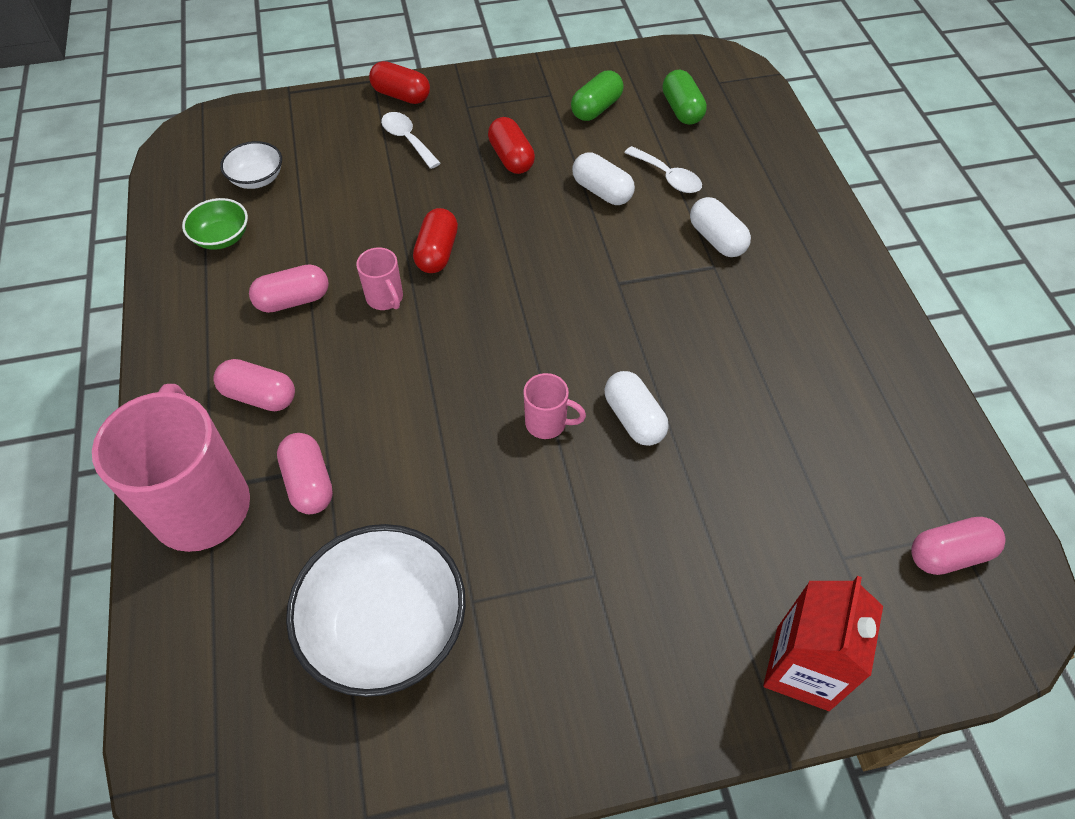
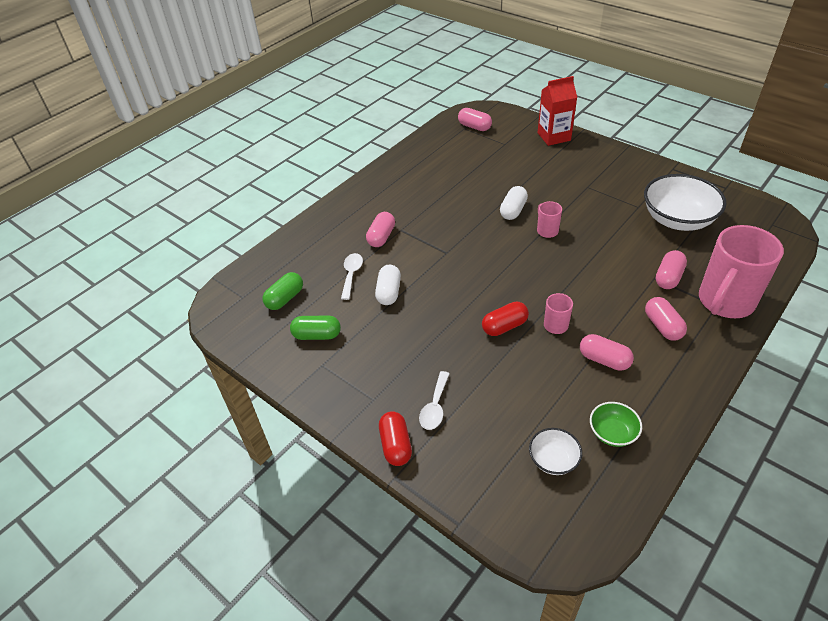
camera: 125 degrees left, 10 degrees down
red capsule [488,117,535,174] -> none
white capsule [690,197,751,257] -> pink capsule [366,212,395,247]

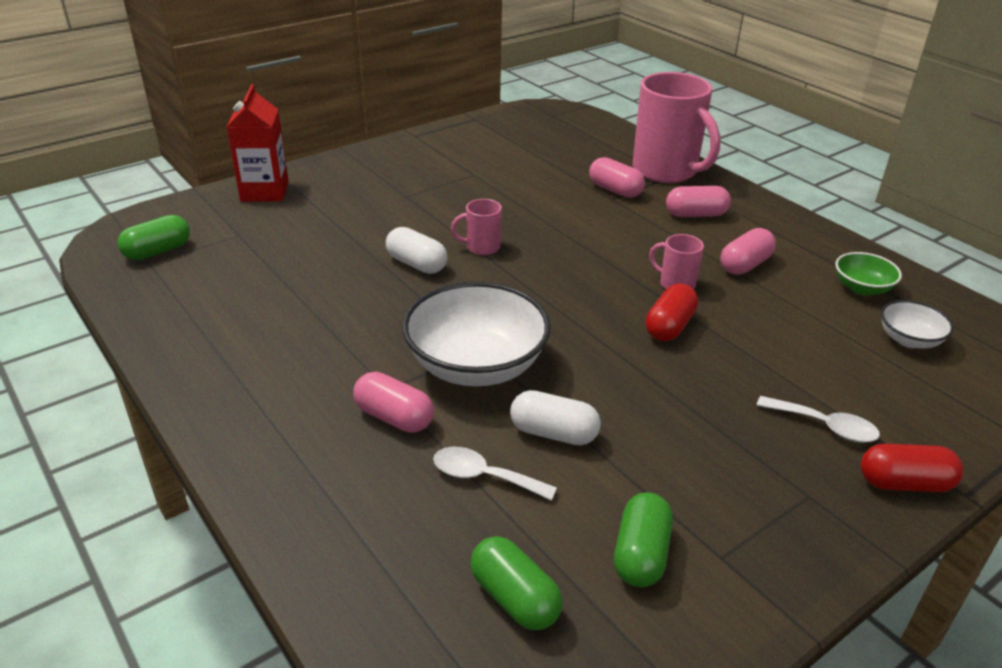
camera: 80 degrees left, 10 degrees down
pink capsule [458,108,492,131] -> green capsule [118,215,190,260]
red capsule [482,302,529,336] -> red capsule turned 45 degrees clockwise [645,284,698,341]
white bowl [644,174,727,231] -> white bowl moved to [402,282,551,386]

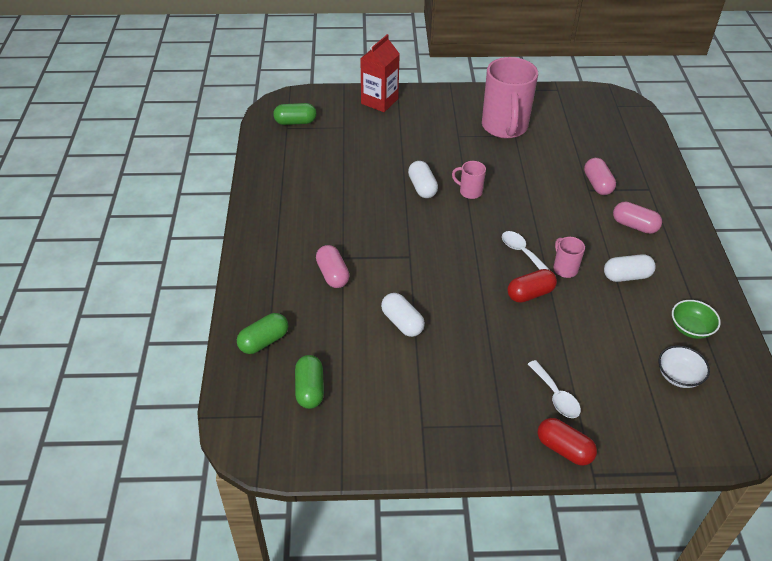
camera: 35 degrees right, 10 degrees up
white bowl [402,282,551,386] -> none
white spoon [433,447,557,501] -> white spoon moved to [502,231,549,270]
green capsule [614,492,673,587] -> green capsule moved to [237,313,288,354]
pink mug [632,72,720,183] -> pink mug moved to [482,57,538,138]
pink capsule [720,228,776,275] -> white capsule [604,254,656,282]

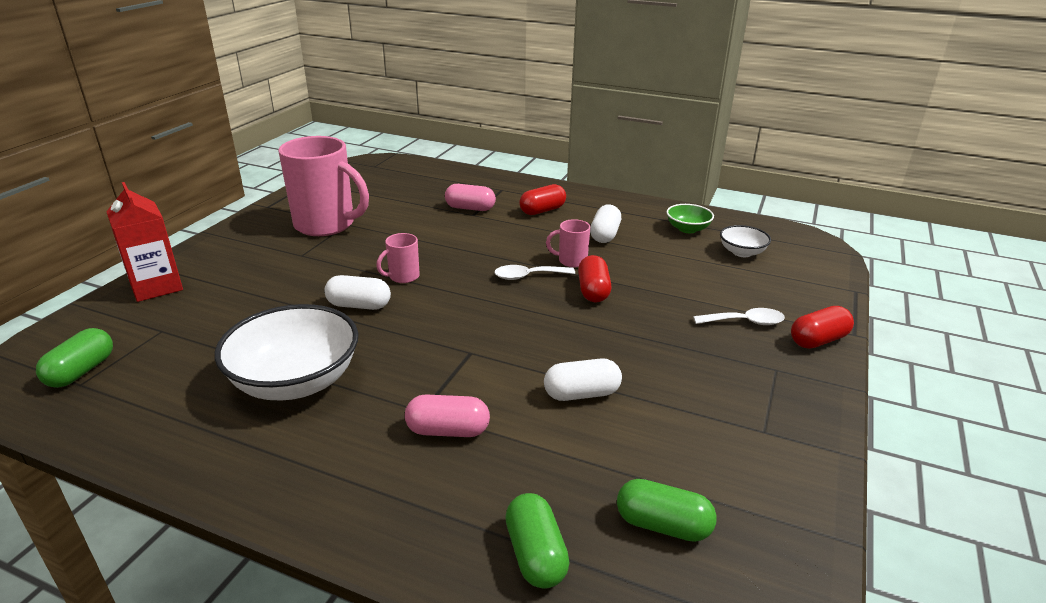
camera: 65 degrees left, 15 degrees down
pink capsule [613,202,662,234] -> red capsule [519,184,566,215]
none -> white bowl [215,304,358,400]

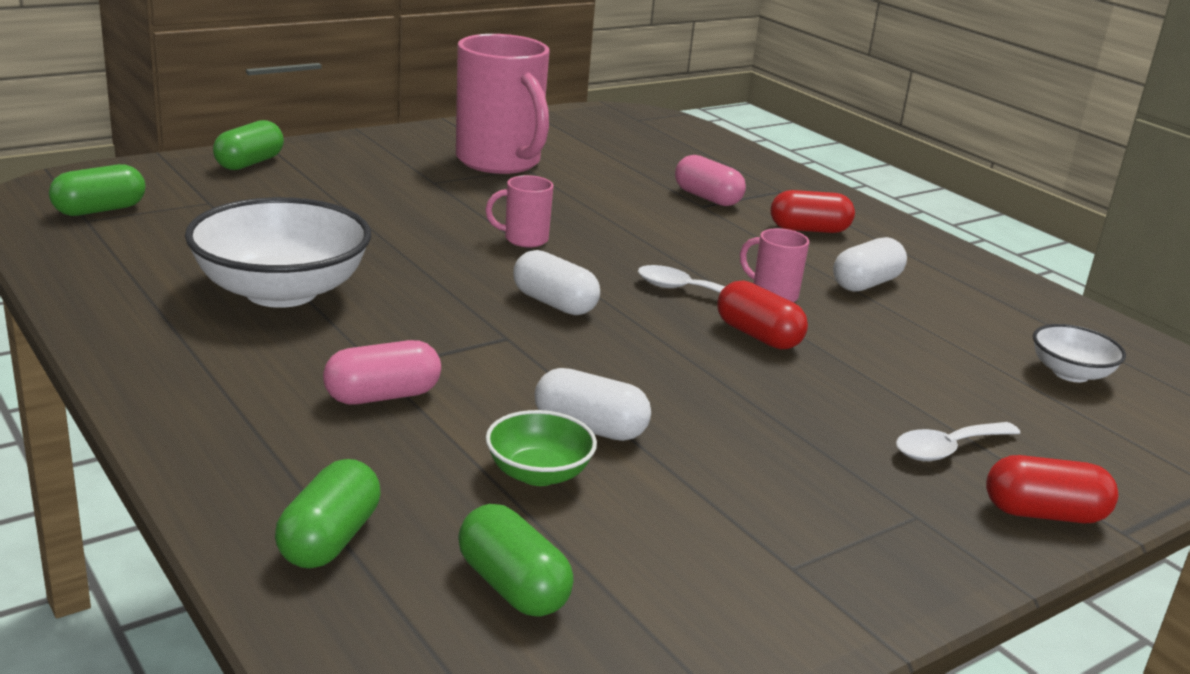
camera: 30 degrees right, 5 degrees down
red carton [106,182,183,302] -> green capsule [213,120,284,170]
white capsule [324,275,391,310] -> white capsule moved to [513,250,600,315]
pink capsule [405,394,490,437] -> pink capsule turned 60 degrees counterclockwise [323,340,441,404]
red capsule [578,255,611,302] -> red capsule turned 75 degrees counterclockwise [717,280,808,349]
green bowl [666,204,714,233] -> green bowl moved to [486,410,597,486]
white spoon [693,308,785,325] -> white spoon turned 120 degrees clockwise [896,422,1020,461]

